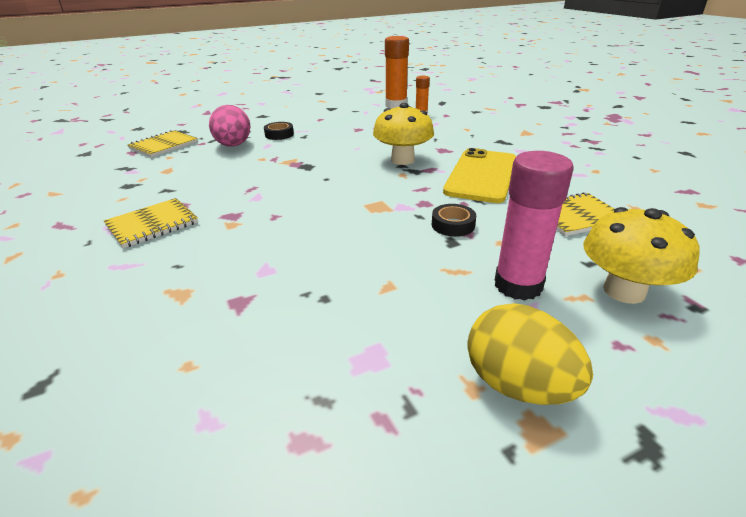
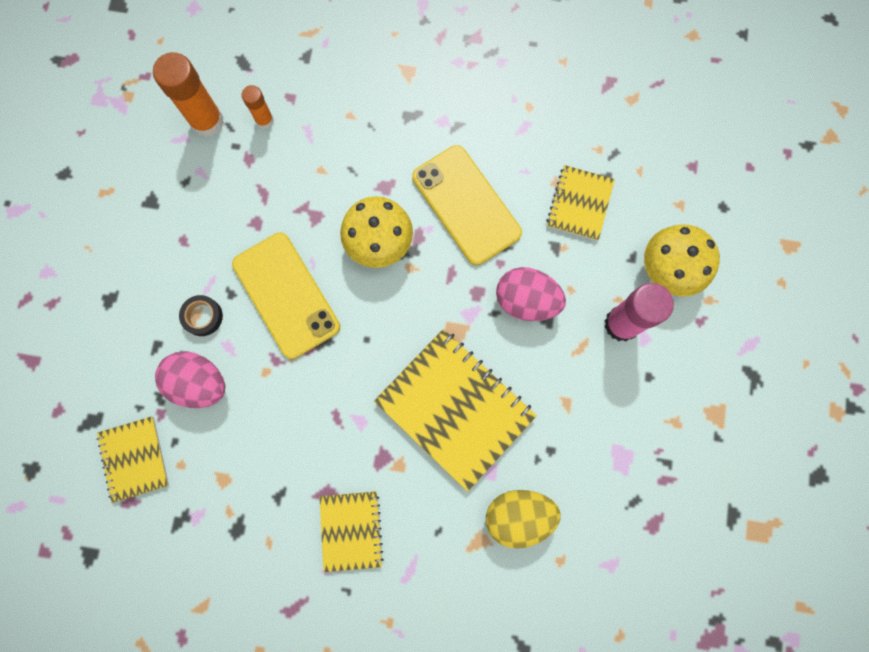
camera: 55 degrees left, 45 degrees up
black tape [432,204,476,237] -> pink egg [496,267,566,321]
yellow egg [467,303,593,405] -> yellow egg moved to [486,490,560,549]
none -> yellow phone [232,232,340,359]
none -> yellow notebook [374,329,537,492]

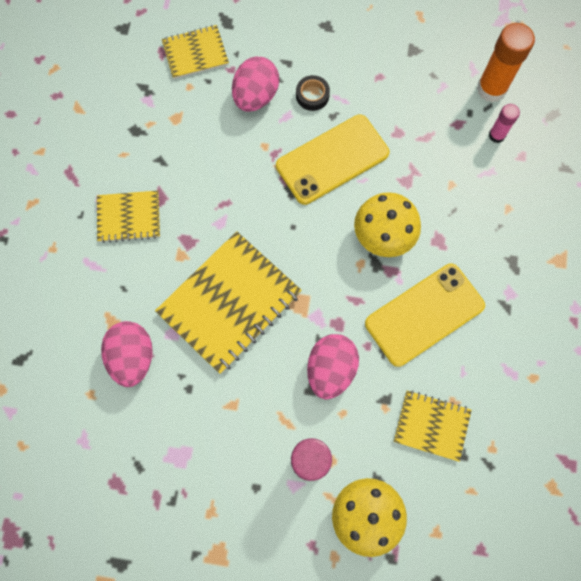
camera: 90 degrees right, 5 degrees down
orange glue stick [241,85,274,129] -> pink glue stick [489,104,520,143]
yellow egg [486,490,560,549] -> pink egg [101,321,153,387]

